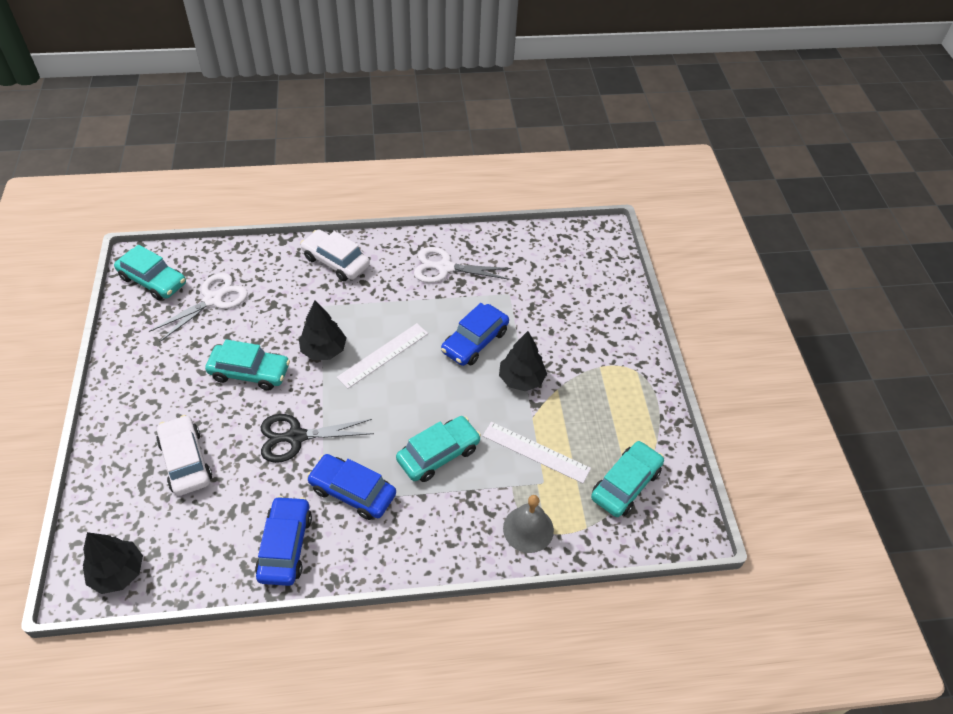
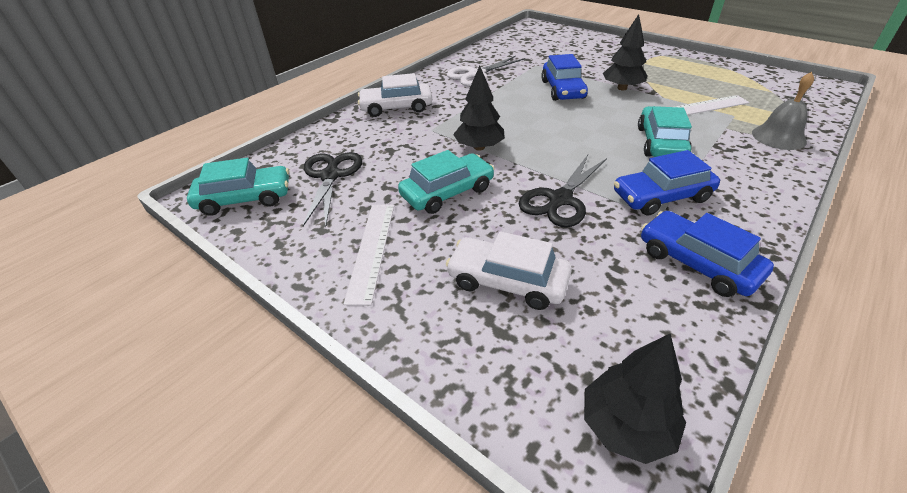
camera: 40 degrees left, 10 degrees down
white scissors [149,273,248,342] -> black scissors [303,152,362,226]
white ruler [337,323,428,389] -> white ruler moved to [344,205,394,306]
turquoise car [591,441,664,517] -> none

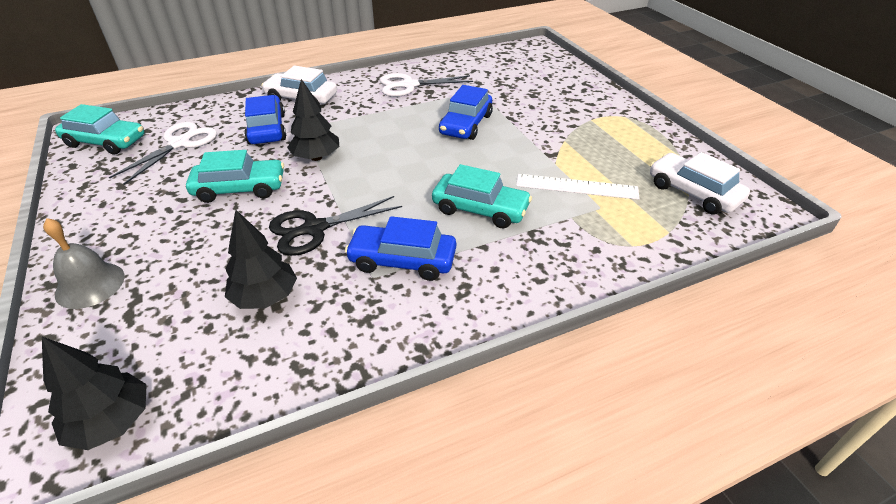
camera: 25 degrees right, 0 degrees up
black scissors [303,152,362,226] -> white scissors [109,122,217,185]
white ruler [344,205,394,306] -> none
white car [446,231,572,310] -> white car moved to [650,152,750,215]
black tree [603,14,647,90] -> black tree moved to [225,210,297,309]
turquoise car [638,106,692,157] -> turquoise car turned 75 degrees clockwise [432,164,532,228]
blue car [641,211,774,297] -> blue car moved to [244,95,286,144]
grey bell [752,72,814,150] -> grey bell moved to [43,218,125,309]

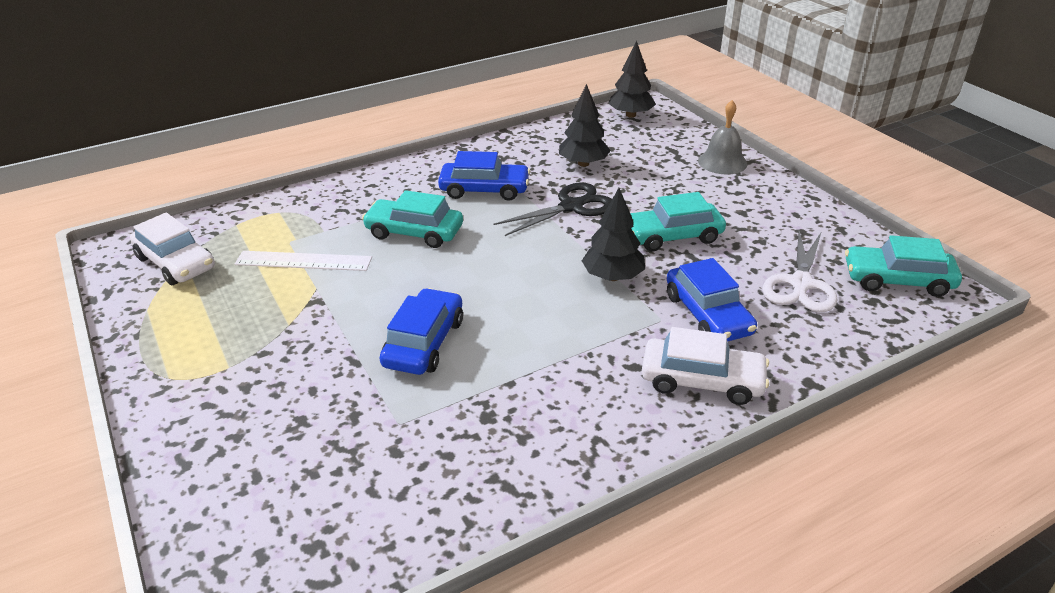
camera: 175 degrees right, 5 degrees down
white scissors [380,73,473,97] -> none

